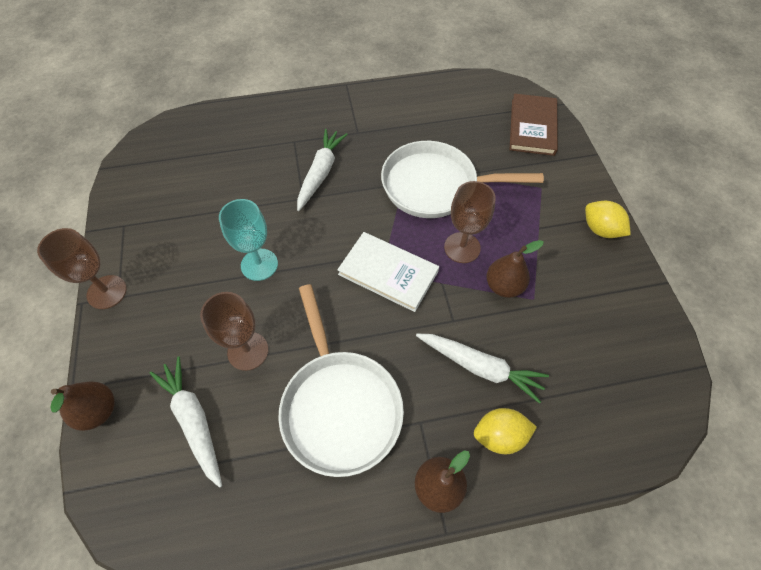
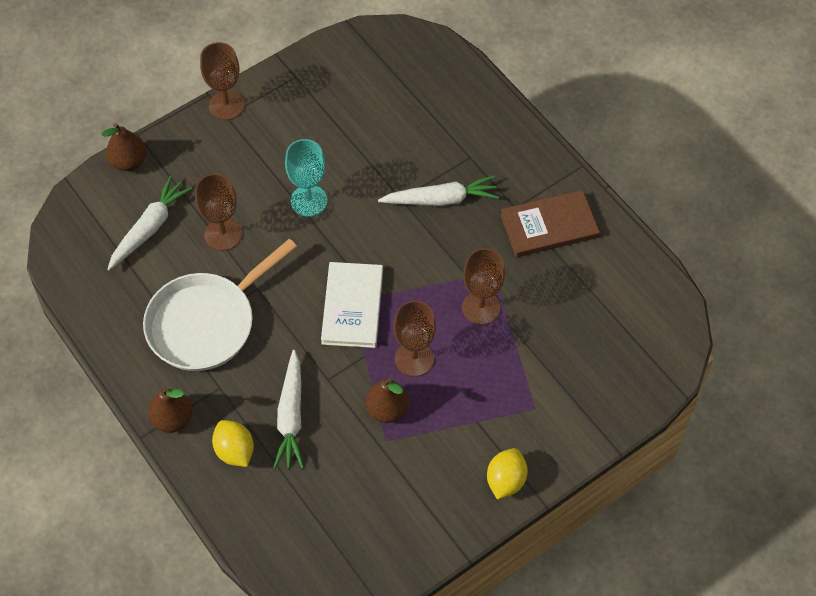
camera: 65 degrees right, 0 degrees up
white pan [381,141,544,218] -> brown goblet [462,248,505,325]
brown book [509,94,558,156] -> brown book moved to [500,190,600,257]

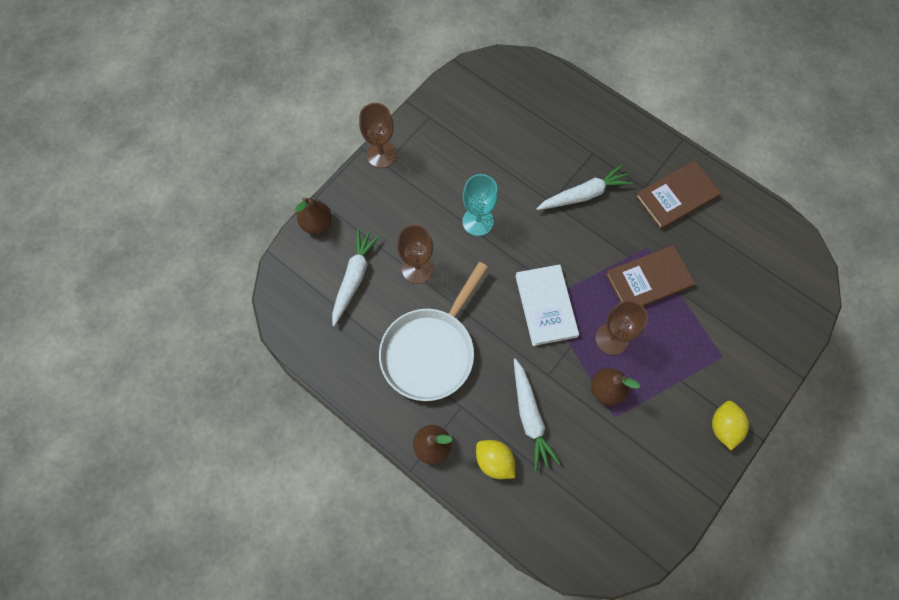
camera: 15 degrees left, 10 degrees up
brown goblet [462,248,505,325] -> brown book [606,245,695,307]

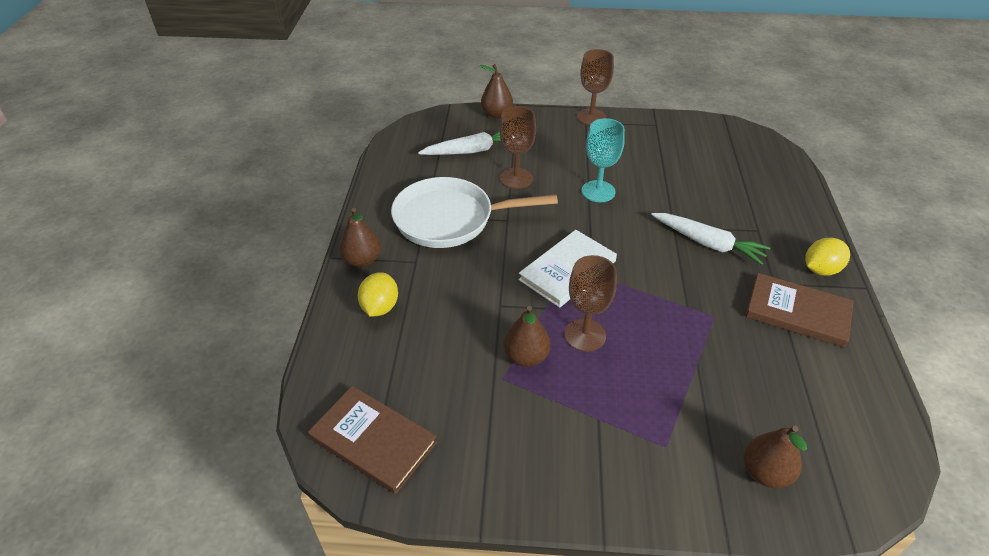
camera: 55 degrees right, 25 degrees down
white carrot [514,359,561,471] -> none
brown book [606,245,695,307] -> brown book moved to [308,386,437,494]
yellow lemon [712,401,749,450] -> yellow lemon moved to [805,238,850,276]
none -> brown pear [744,426,807,488]

